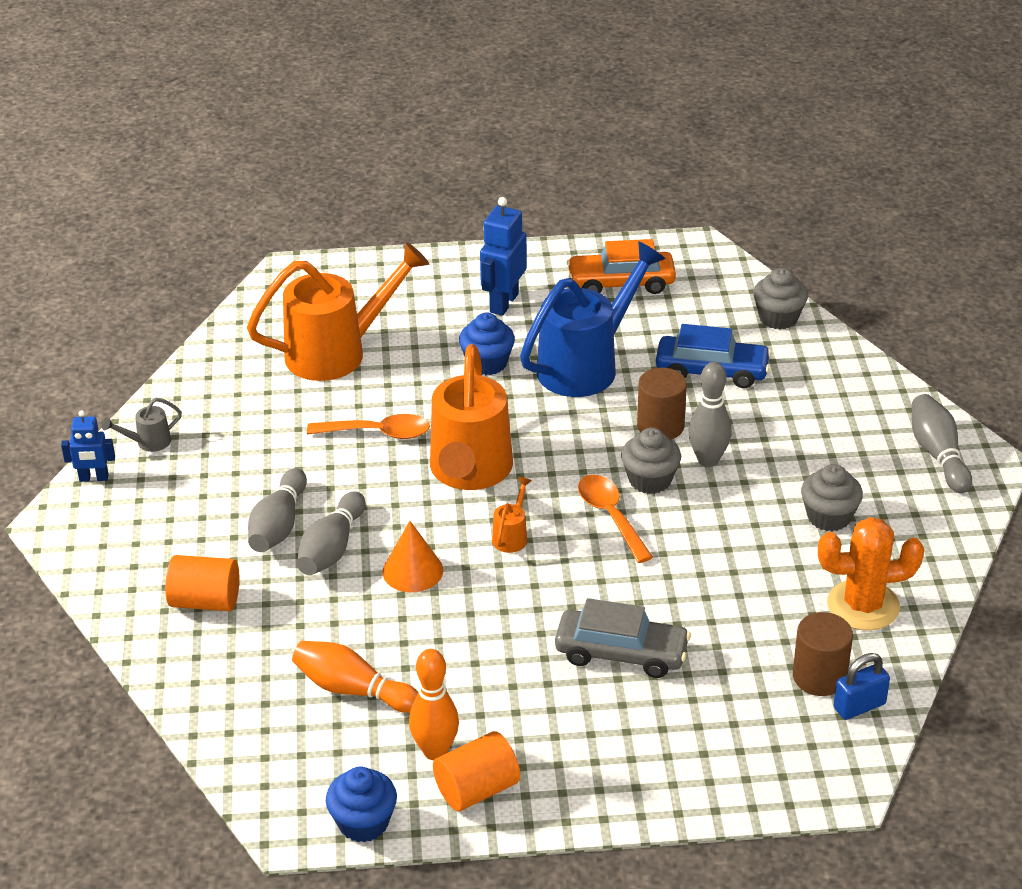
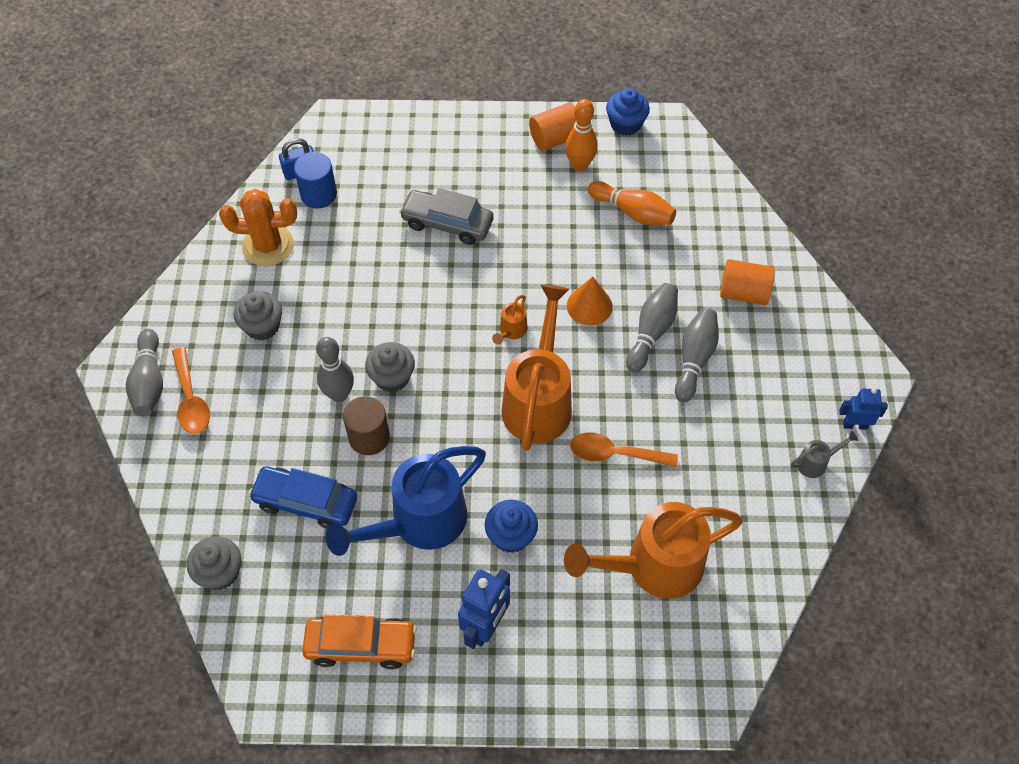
camera: 175 degrees left, 20 degrees up
orange spoon [578,475,653,563] -> orange spoon moved to [172,347,210,434]
brown cylinder [793,612,853,696] -> blue cylinder [294,152,337,209]

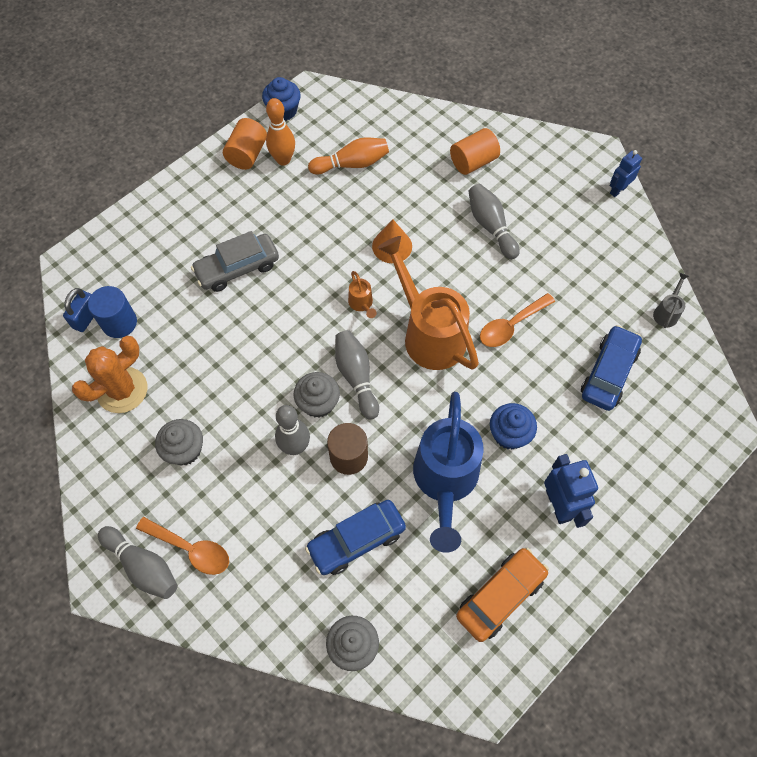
camera: 45 degrees left, 5 degrees up
orange watering can [564,502,743,599] -> blue car [581,325,642,411]
grey bowling pin [626,283,678,372] -> grey bowling pin moved to [335,330,379,419]
grey watering can [791,431,859,478] -> grey watering can moved to [653,273,689,328]

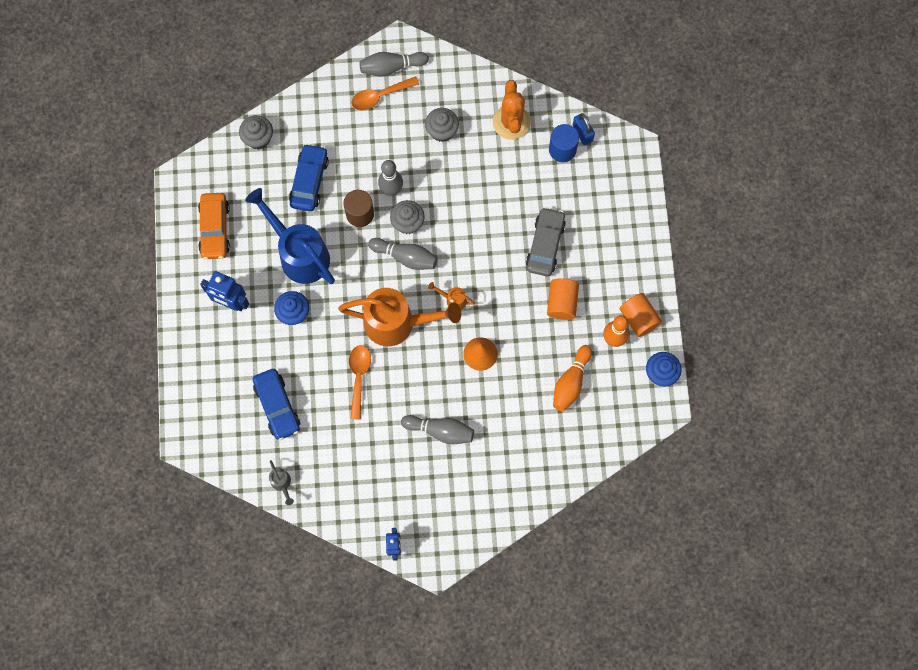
camera: 130 degrees right, 10 degrees up
orange cylinder [450,128,500,175] -> orange cylinder moved to [547,278,579,320]

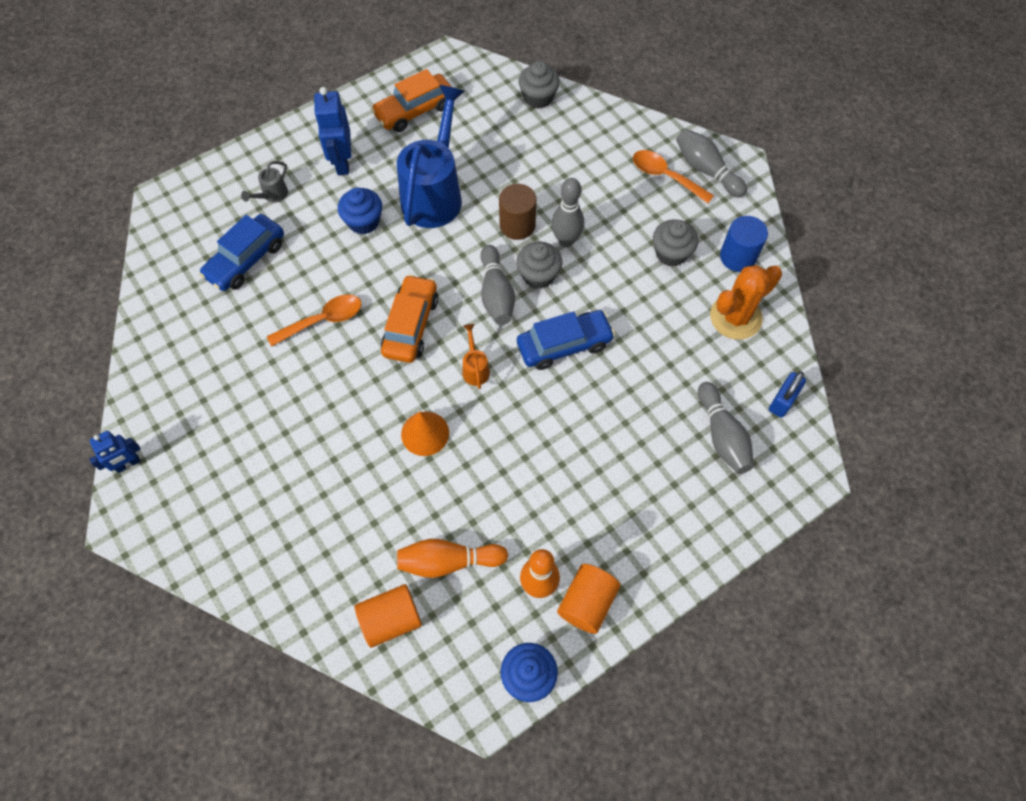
camera: 60 degrees right, 10 degrees down
grey watering can [269,460,294,505] -> grey watering can moved to [241,161,288,203]
blue car [289,143,329,212] -> blue car moved to [517,310,615,370]
orange watering can [338,288,461,346] -> orange car [381,274,438,363]
grey bowling pin [401,415,474,444] -> grey bowling pin moved to [698,382,754,474]
grey car [526,207,566,276] -> none
orange cylinder [547,278,579,320] -> orange cylinder moved to [355,584,422,648]
blue cylinder [549,124,579,162] -> blue cylinder moved to [720,216,768,272]

